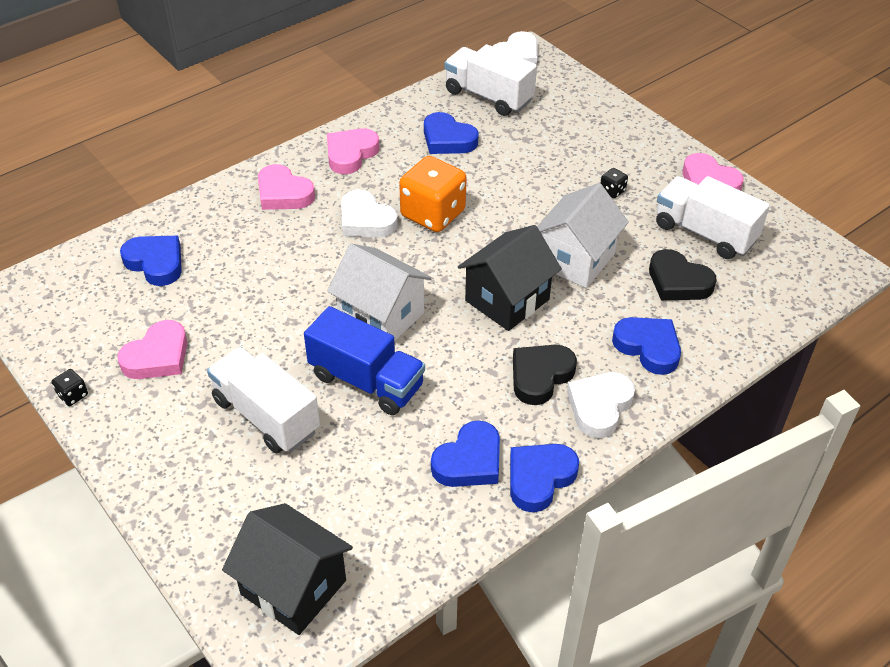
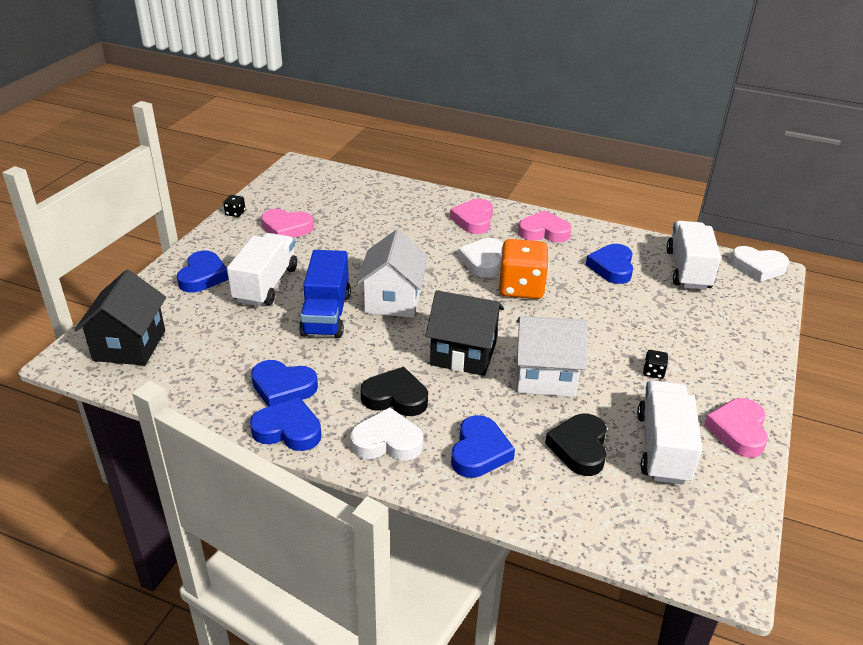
camera: 60 degrees right, 10 degrees down
blue heart [120,236,182,286] -> blue heart moved to [177,251,228,293]

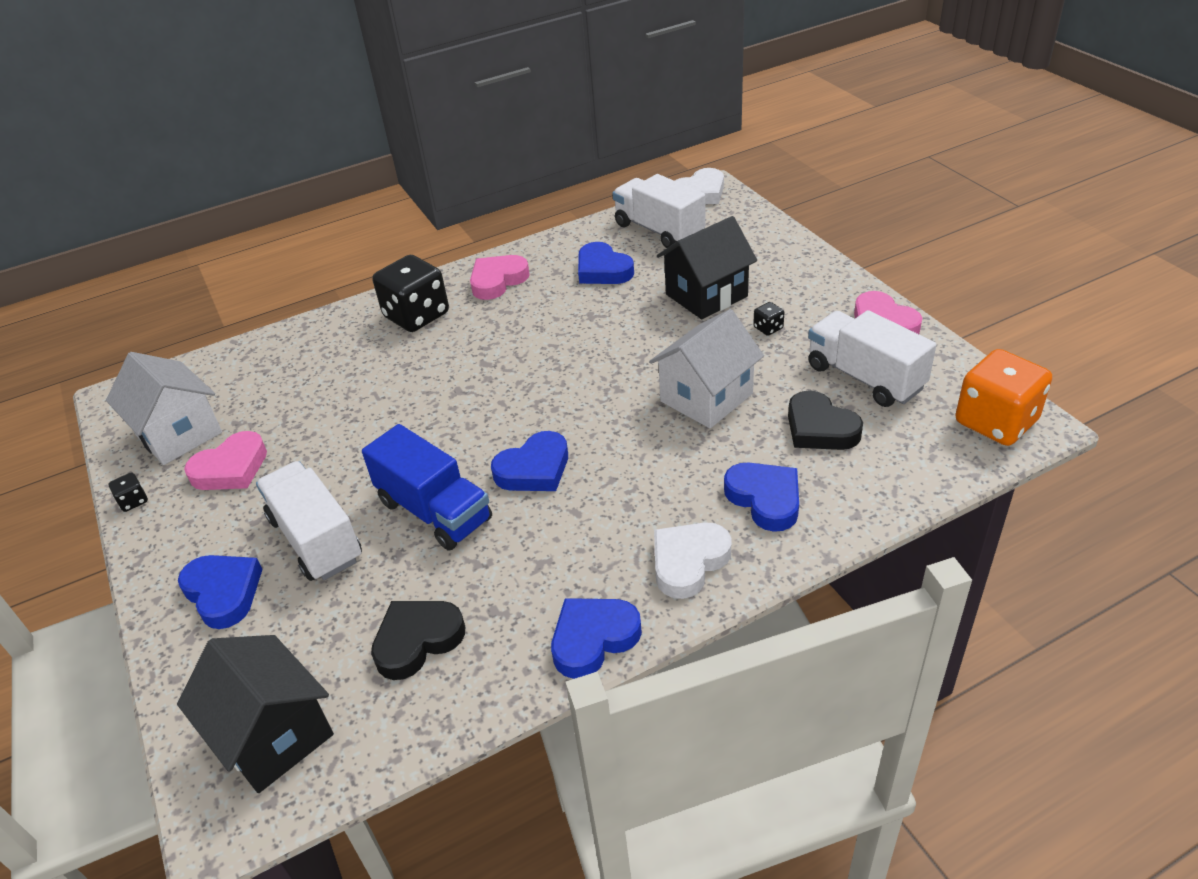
camera: 45 degrees left, 5 degrees up
blue heart [251,360,318,407] -> blue heart moved to [491,431,568,491]
white house [357,229,428,318] -> white house moved to [106,352,222,465]
black heart [361,367,428,416] -> black heart moved to [371,601,465,680]
black house [425,290,504,376] -> black house moved to [657,216,757,319]
pink heart [450,199,493,234] -> black dice [373,255,449,332]
white heart [458,238,503,277] -> none
orange dice [498,239,549,299] -> orange dice moved to [955,349,1052,446]

